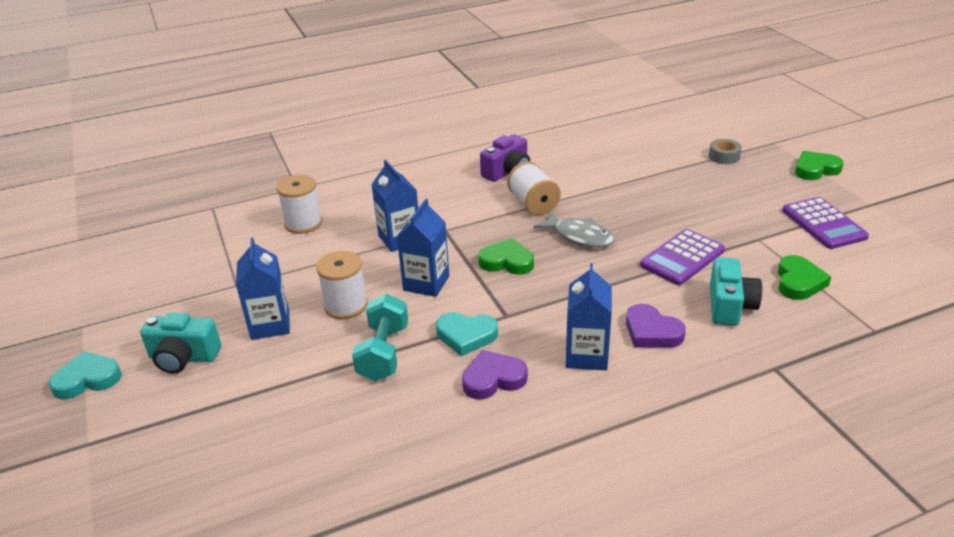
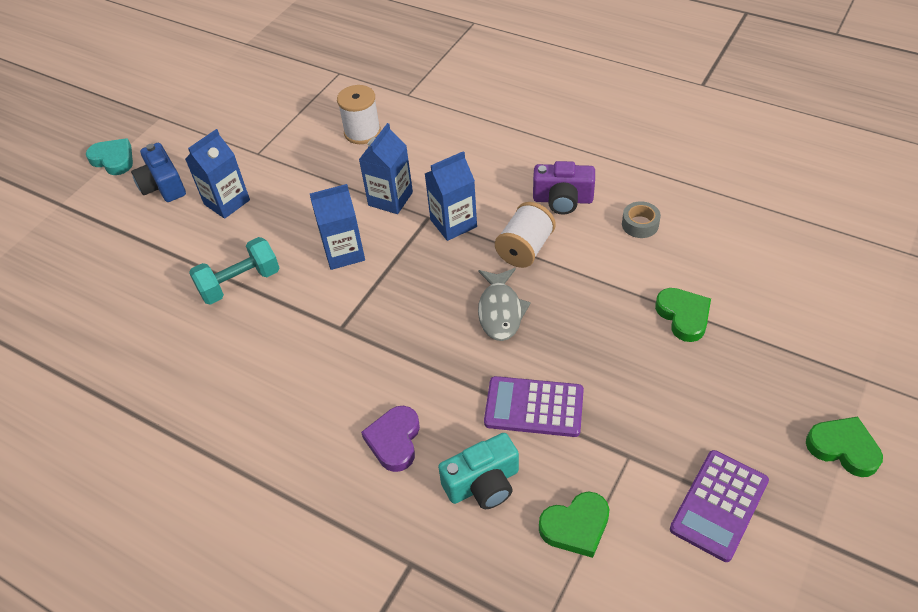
camera: 55 degrees right, 15 degrees up
turquoise camera [140,312,221,374] -> blue camera [131,143,186,202]
white spool [316,251,368,319] -> none
turquoise heart [436,312,498,356] -> none
purple heart [462,350,528,400] -> none
green heart [478,238,534,275] -> green heart moved to [655,288,711,342]
blue carton [566,263,612,370] -> blue carton moved to [425,151,477,241]
grey tape [709,139,742,164] -> grey tape moved to [622,201,661,238]

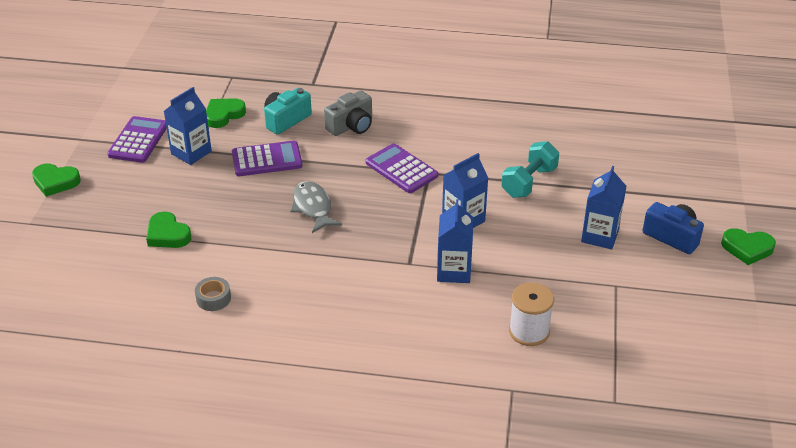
camera: 155 degrees right, 10 degrees down
turquoise heart [86,138,133,175] -> green heart [721,228,776,265]
purple heart [361,406,420,472] -> grey camera [324,90,372,136]
blue carton [425,151,477,241] -> blue carton moved to [163,87,212,165]
white spool [495,202,556,268] -> none
purple camera [533,161,595,215] -> none
none -> purple calculator [365,143,438,193]

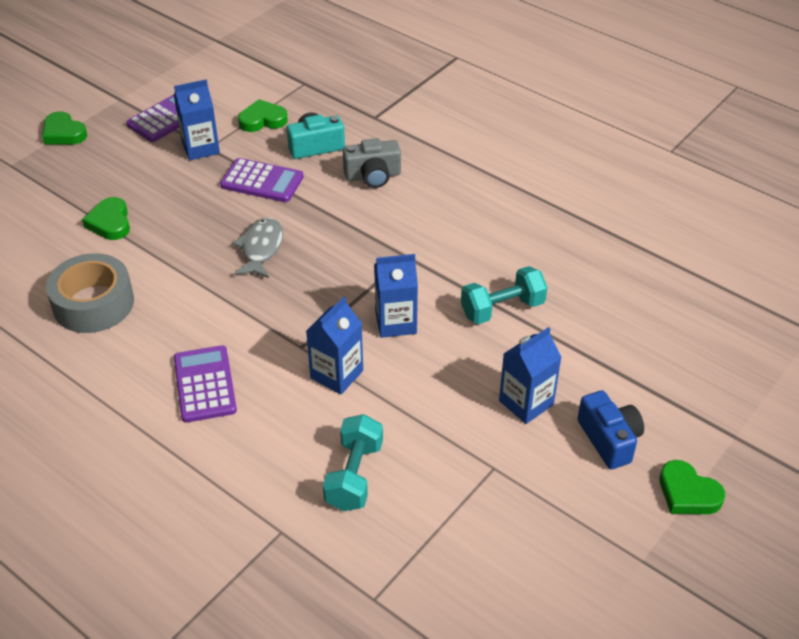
camera: 30 degrees right, 5 degrees up
grey tape [195,277,231,311] -> grey tape [46,253,134,333], size x2.14
purple calculator [365,143,438,193] -> purple calculator moved to [174,345,237,423]
white spool [509,283,554,346] -> turquoise dumbbell [323,414,383,511]

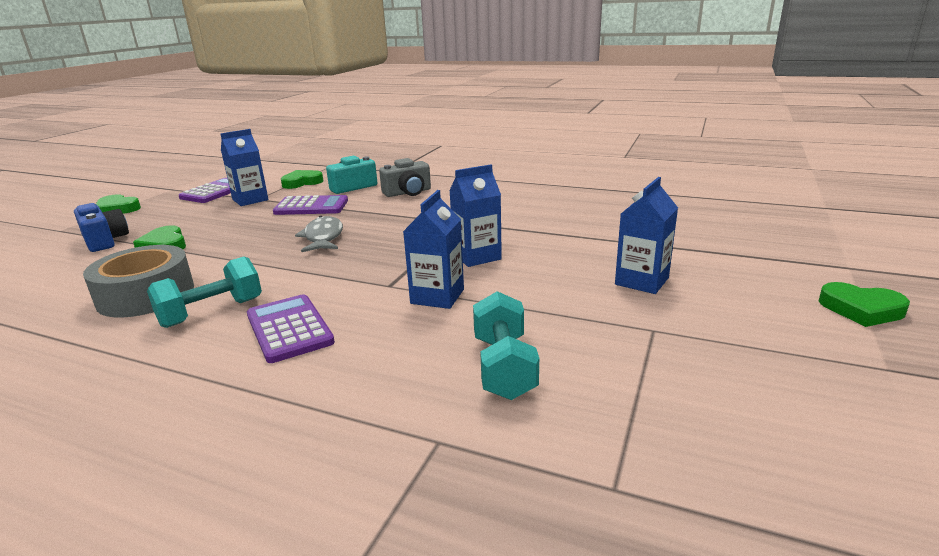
camera: 15 degrees left, 20 degrees down
turquoise dumbbell [461,266,548,324] -> turquoise dumbbell moved to [147,256,262,328]
blue camera [577,390,644,469] -> blue camera moved to [74,203,129,252]

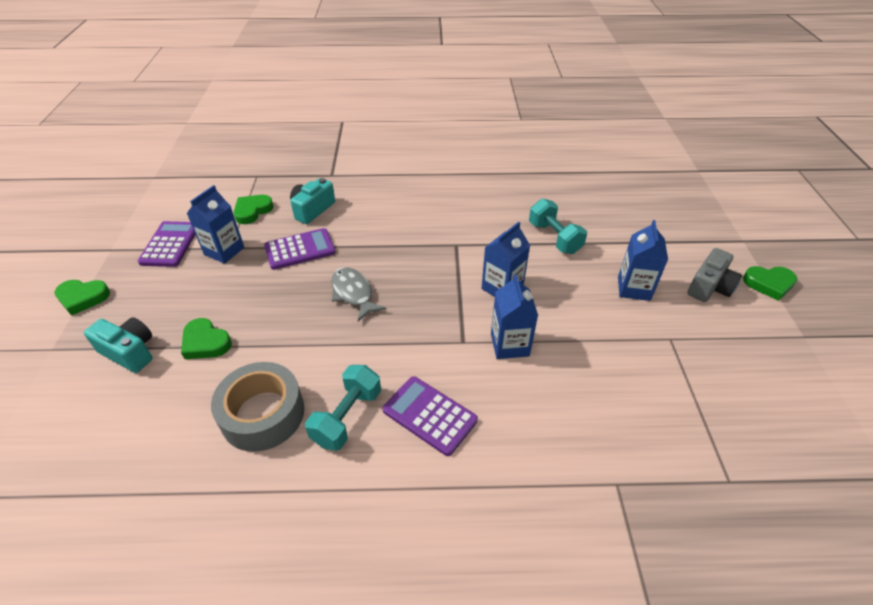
camera: 25 degrees left, 20 degrees up
blue camera [74,203,129,252] -> turquoise camera [84,317,153,373]
grey camera [379,158,431,197] -> grey camera moved to [687,248,742,302]
turquoise dumbbell [473,291,539,400] -> turquoise dumbbell moved to [529,199,587,254]

